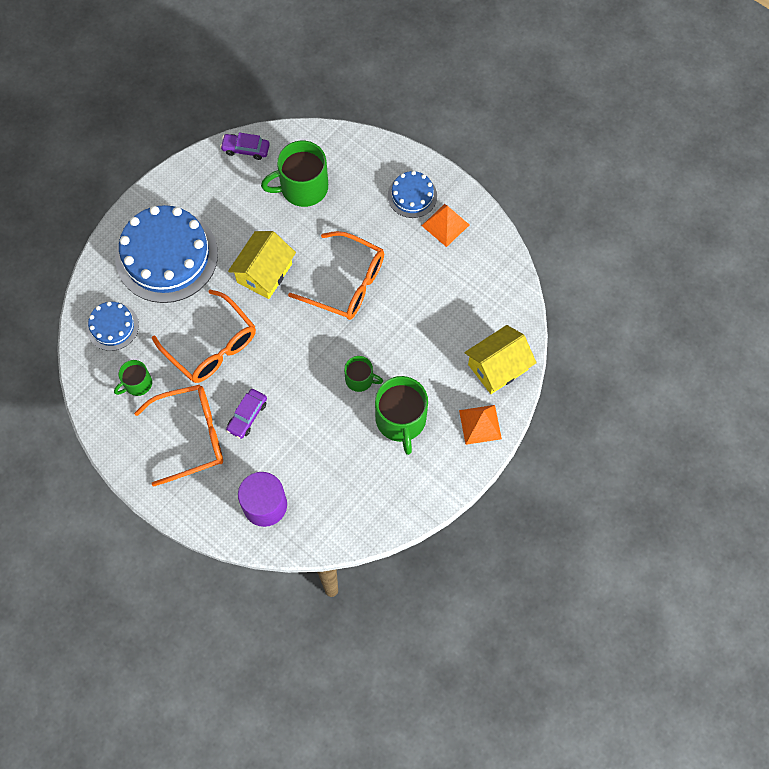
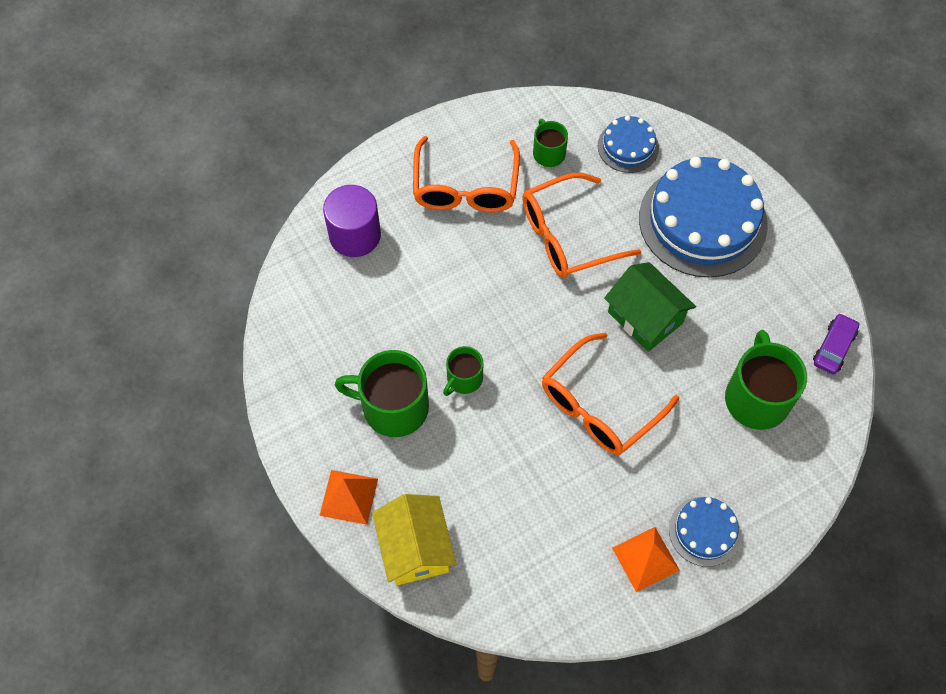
camera: 110 degrees right, 5 degrees down
purple car [226,389,267,439] -> none
yellow house [228,231,296,299] -> green house [604,262,696,352]

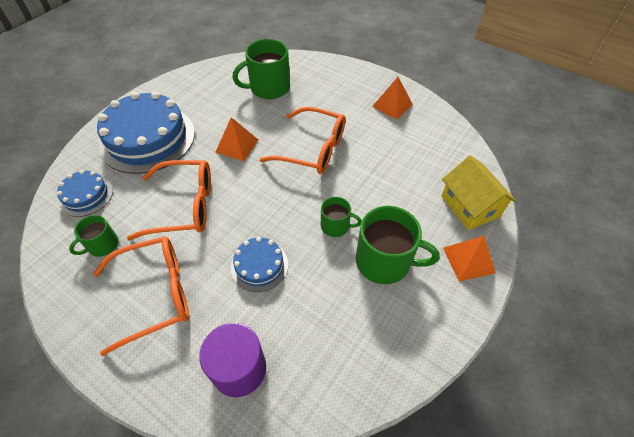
camera: 115 degrees left, 10 degrees down
green mug [335,350,429,437] -> green mug turned 60 degrees counterclockwise [356,206,440,284]
yellow house [372,494,456,585] -> yellow house turned 75 degrees counterclockwise [441,155,517,230]
orange glasses [522,173,642,278] -> orange glasses turned 45 degrees counterclockwise [127,160,211,240]
green house [604,262,696,352] -> orange pyramid [215,117,258,161]
blue cake [669,497,741,567] -> blue cake moved to [231,237,288,292]
purple car [813,313,859,374] -> none

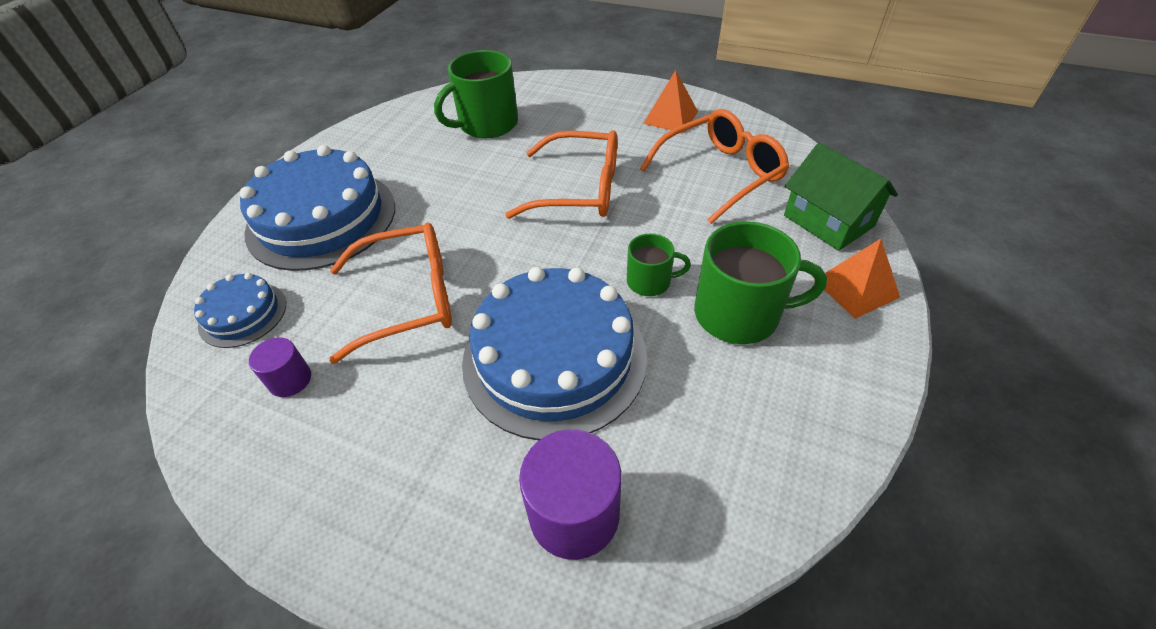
camera: 10 degrees left, 5 degrees down
green mug [69,215,119,257] -> purple cylinder [249,337,311,397]
orange glasses [93,236,189,356] -> orange glasses moved to [640,109,789,224]
orange pyramid [215,117,258,161] -> none
blue cake [231,237,288,292] -> blue cake [462,267,647,440], size x2.02
yellow house [441,155,517,230] -> green house [784,143,898,251]

